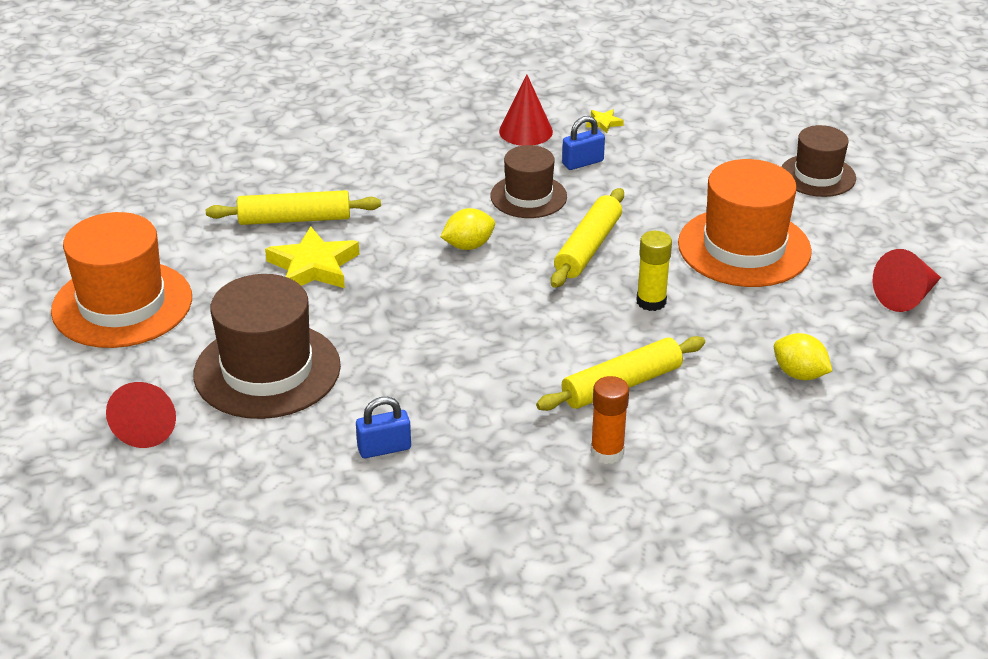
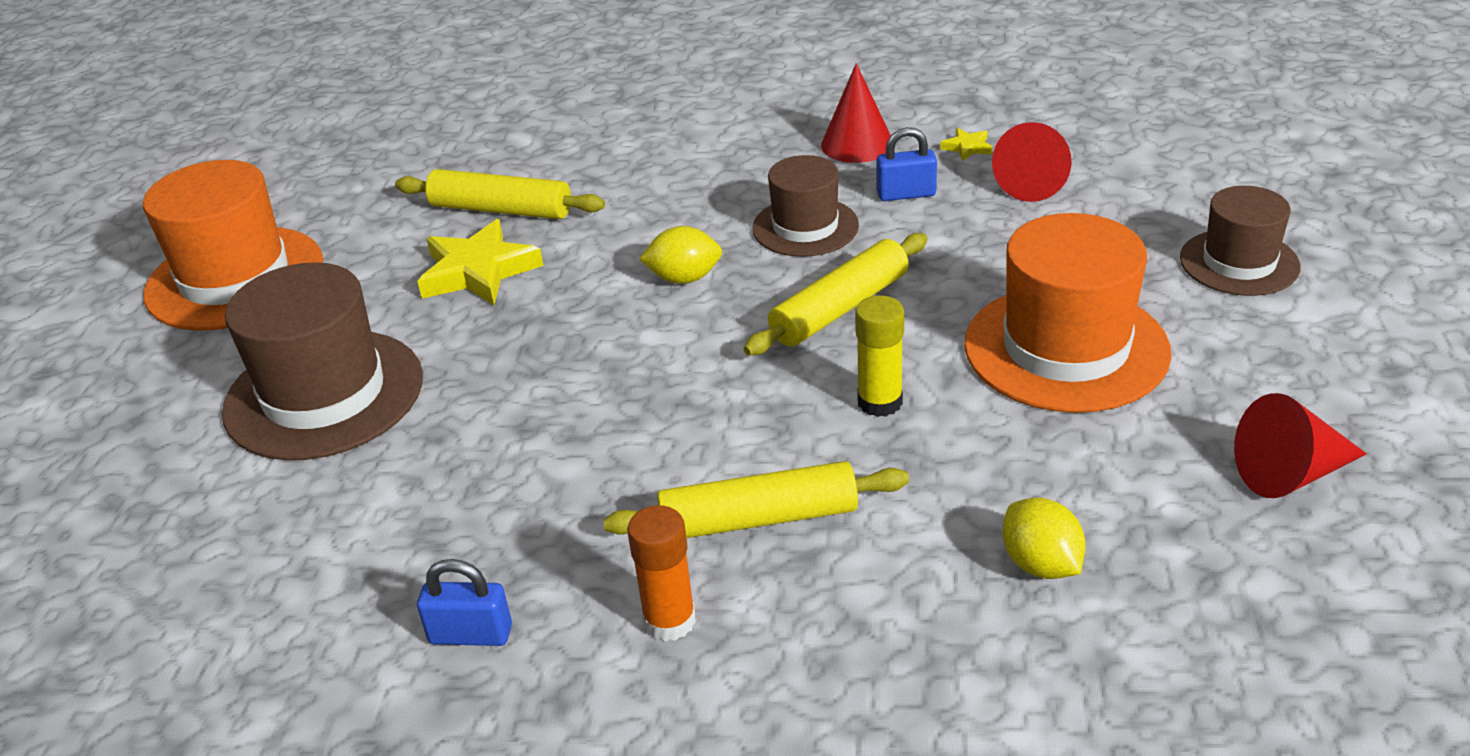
camera: 25 degrees right, 0 degrees up
red cone [106,382,176,448] -> red cone moved to [992,122,1072,202]
blue padlock [356,397,411,458] -> blue padlock moved to [417,559,512,646]

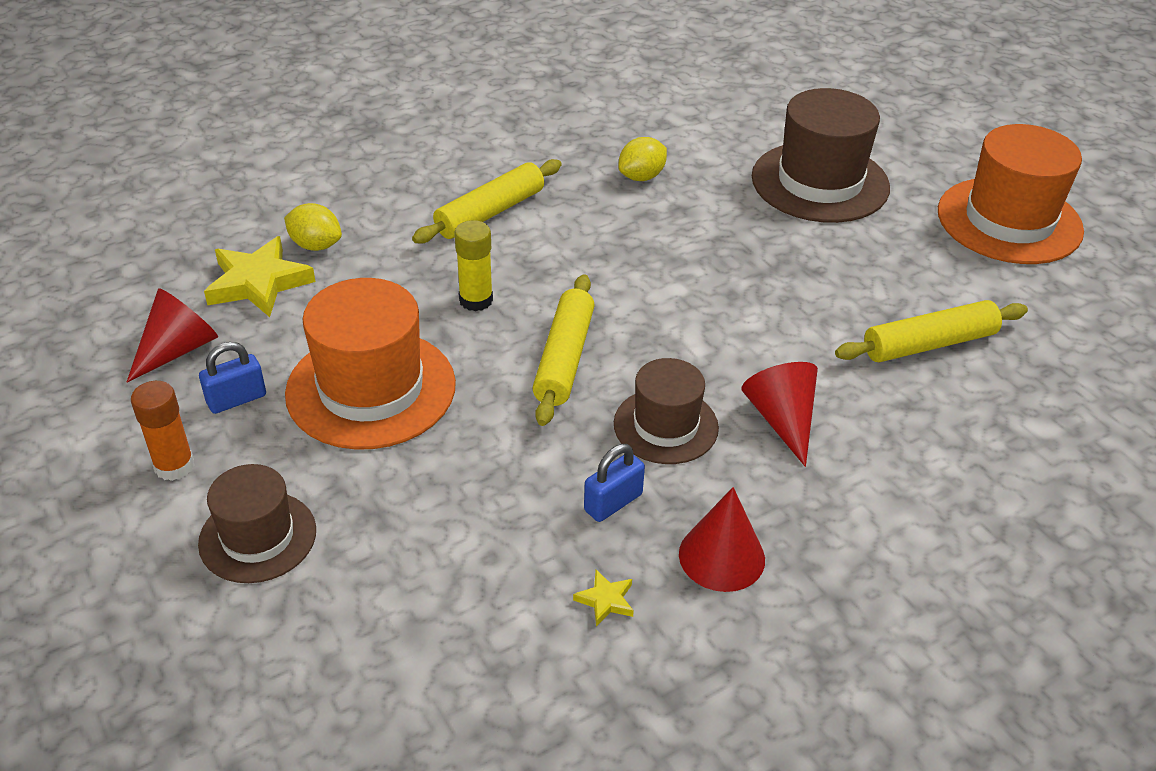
camera: 140 degrees right, 5 degrees up
yellow star [417,219,543,306] -> yellow star moved to [204,236,316,317]
blue padlock [417,559,512,646] -> blue padlock moved to [199,342,266,414]
orange glue stick [627,505,696,641] -> orange glue stick moved to [131,381,194,481]
yellow lemon [639,226,722,284] -> yellow lemon moved to [618,137,667,181]
red cone [992,122,1072,202] -> red cone moved to [742,362,818,467]

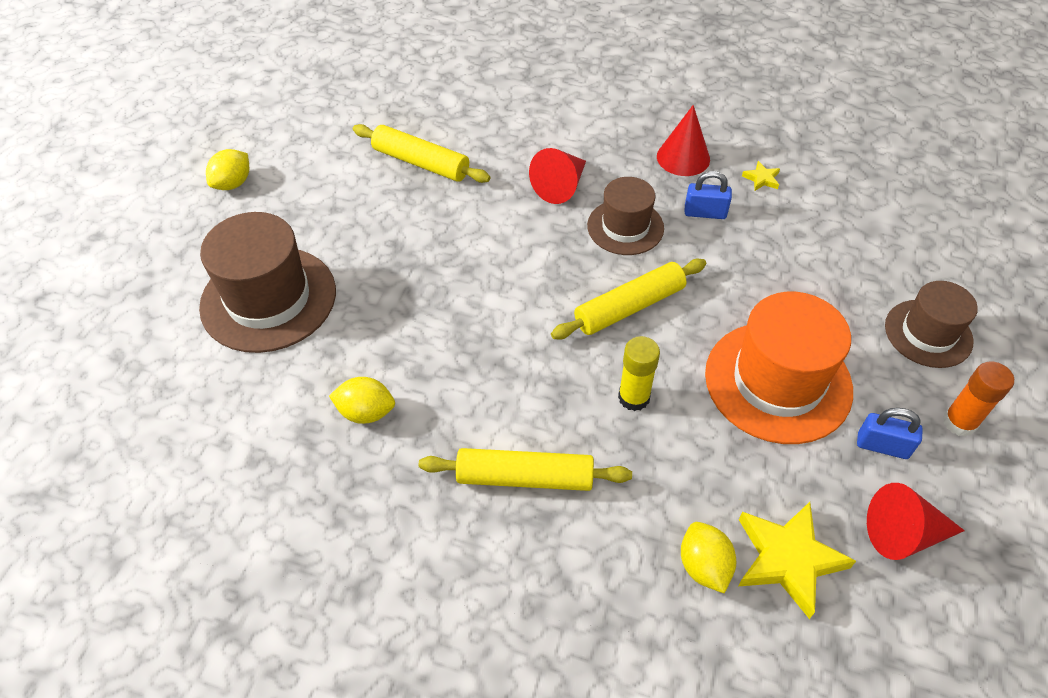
camera: 130 degrees left, 10 degrees up
orange hat [938,124,1084,264] -> yellow lemon [206,149,249,190]

